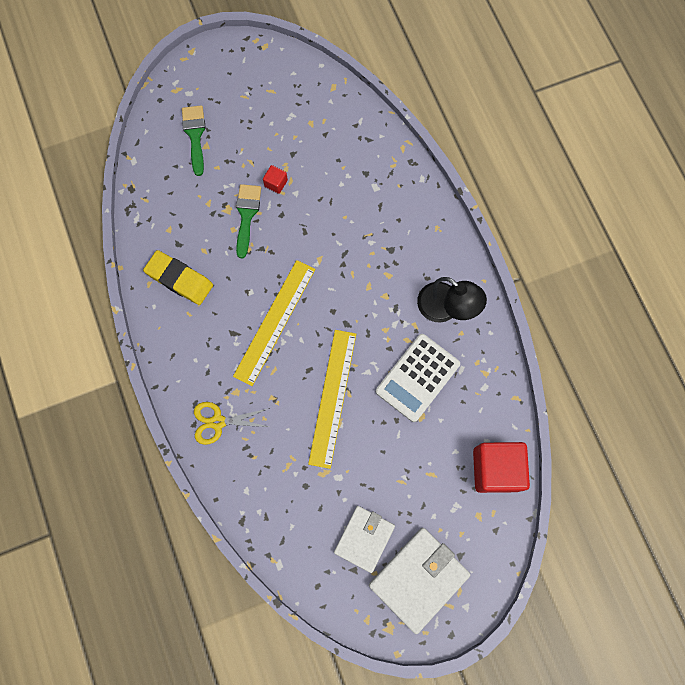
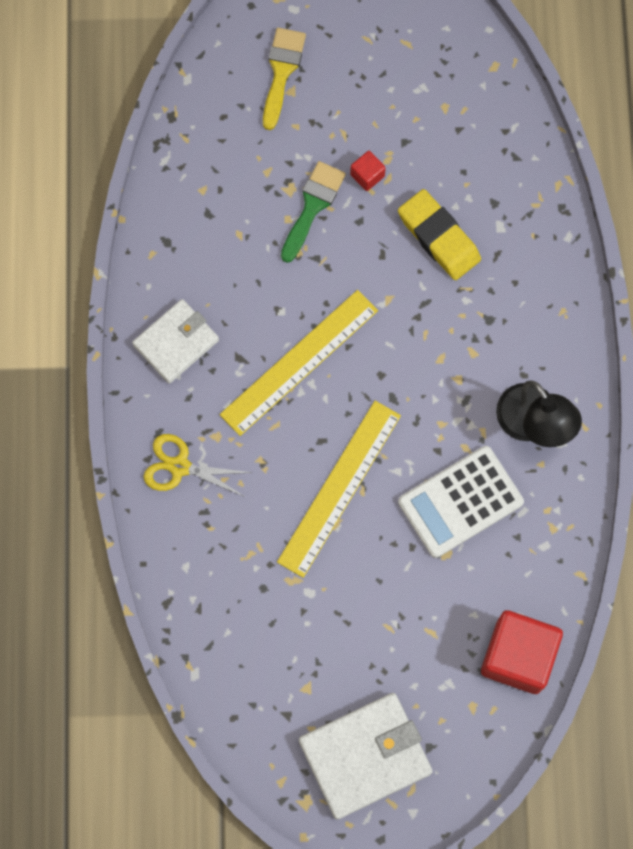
camera: 20 degrees right, 0 degrees up
yellow eraser [143,250,213,305] -> yellow eraser moved to [398,189,481,280]
green brush [182,105,206,176] -> yellow brush [263,28,306,130]
white wallet [334,506,395,573] -> white wallet moved to [132,299,219,383]

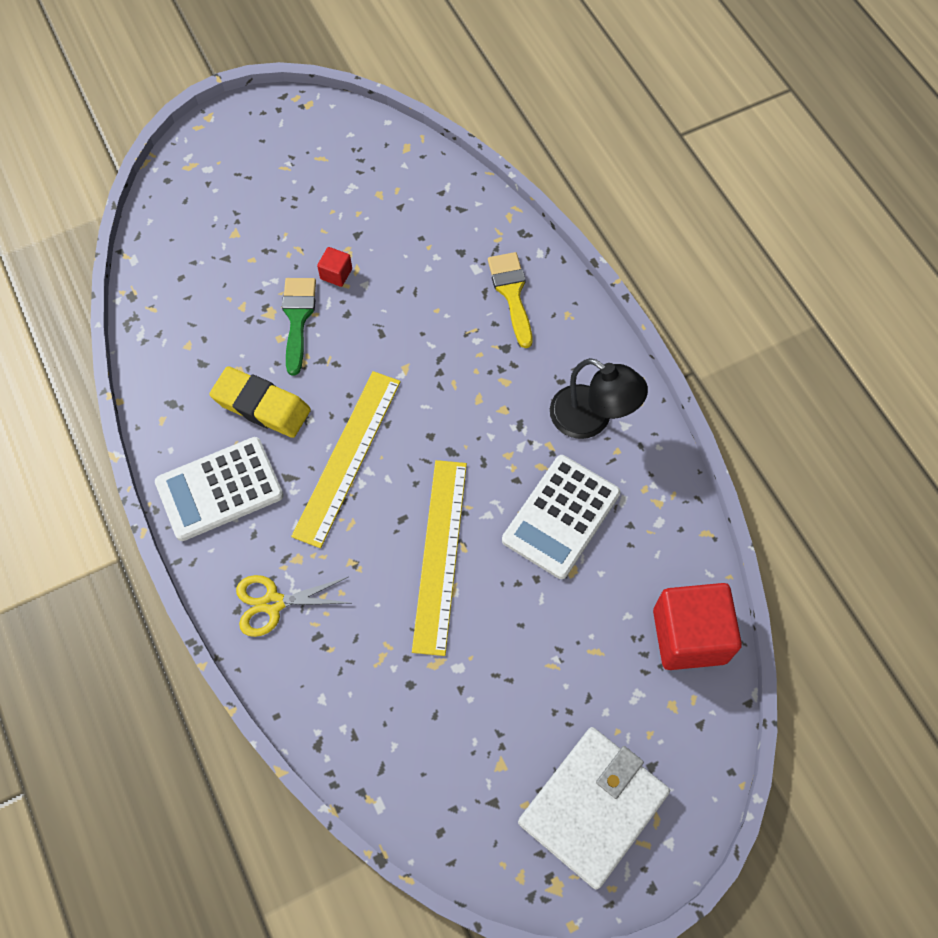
camera: 25 degrees left, 10 degrees down
white wallet [132,299,219,383] -> white calculator [155,437,284,541]
yellow brush [263,28,306,130] -> yellow brush moved to [488,252,533,348]
yellow eraser [398,189,481,280] -> yellow eraser moved to [209,366,311,438]

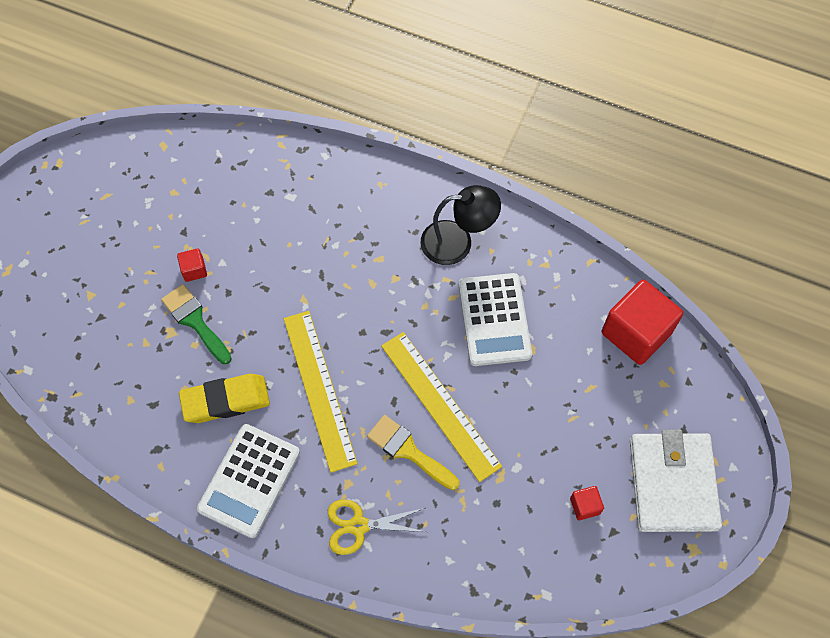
camera: 40 degrees left, 0 degrees up
yellow scissors [236,575,349,637] -> yellow scissors turned 45 degrees clockwise [328,499,426,555]
yellow brush [488,252,533,348] -> yellow brush moved to [367,415,459,490]
none -> red cube [570,486,604,520]

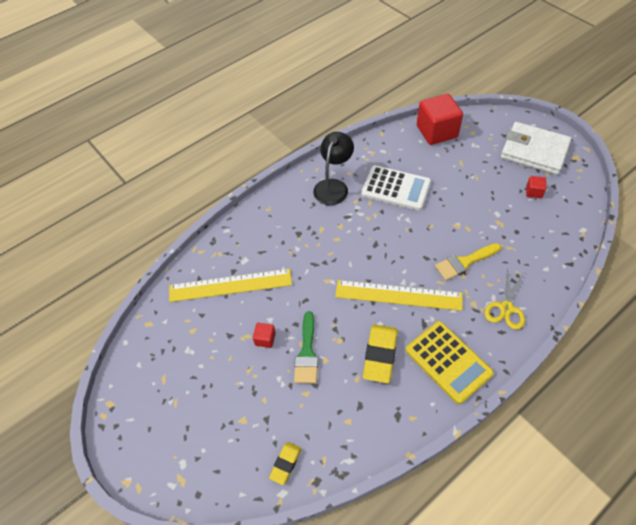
camera: 60 degrees left, 10 degrees down
green brush [161,284,232,364] -> green brush turned 75 degrees counterclockwise [294,311,318,383]
white calculator [197,424,300,538] -> yellow calculator [406,321,494,404]
yellow ruler [381,332,502,482] -> yellow ruler moved to [169,269,292,302]
none -> yellow eraser [269,442,301,485]

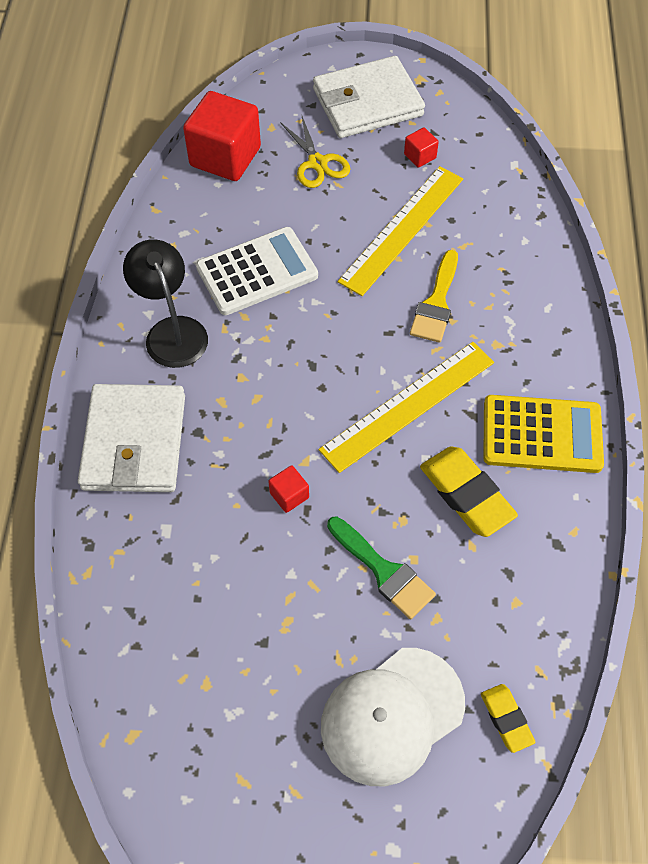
camera: 50 degrees left, 5 degrees up
yellow ruler [169,269,292,302] -> yellow ruler moved to [338,166,463,296]
red cube [253,323,276,348] -> red cube moved to [268,465,309,513]
yellow scissors [484,267,525,330] -> yellow scissors moved to [280,114,350,188]
none -> white wallet [78,384,185,492]
none -> white cap [321,648,465,786]

